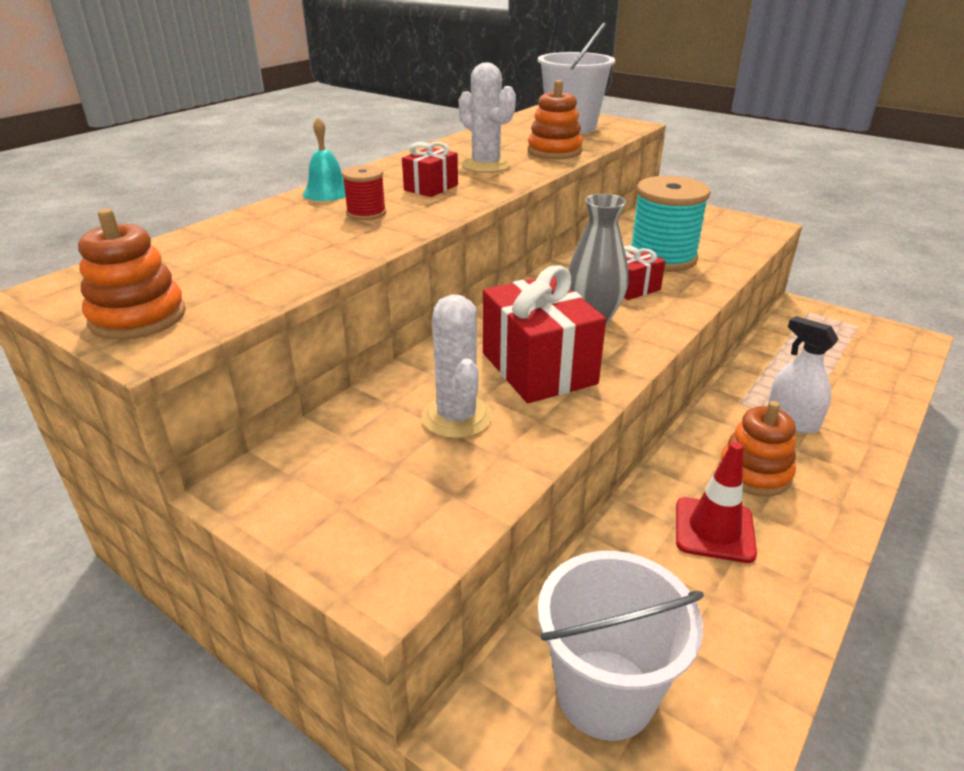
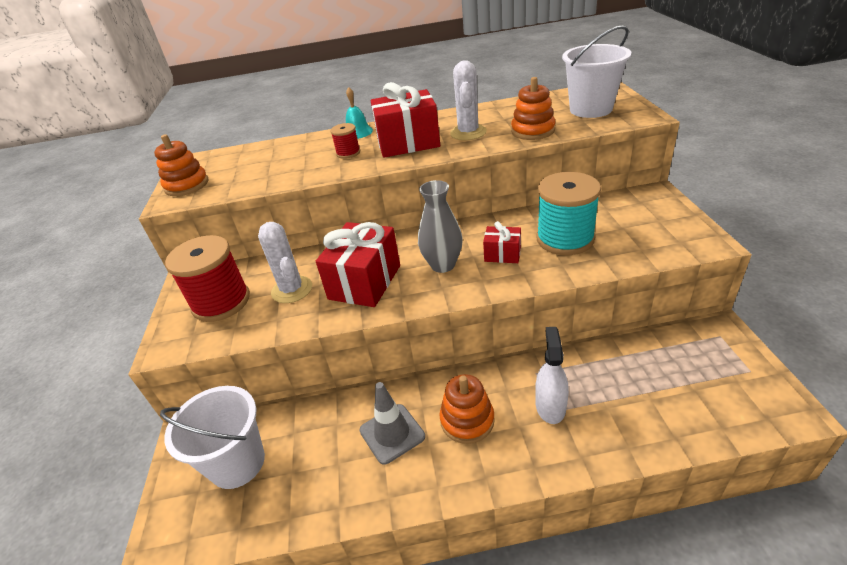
camera: 50 degrees right, 5 degrees up
red gift [402,142,458,197] -> red gift [371,82,440,158], size x1.92
white cactus [422,294,493,439] -> white cactus turned 60 degrees counterclockwise [258,222,312,303]
red traffic cone [676,442,757,563] -> grey traffic cone [359,382,425,465]
none -> red spool [165,235,250,322]

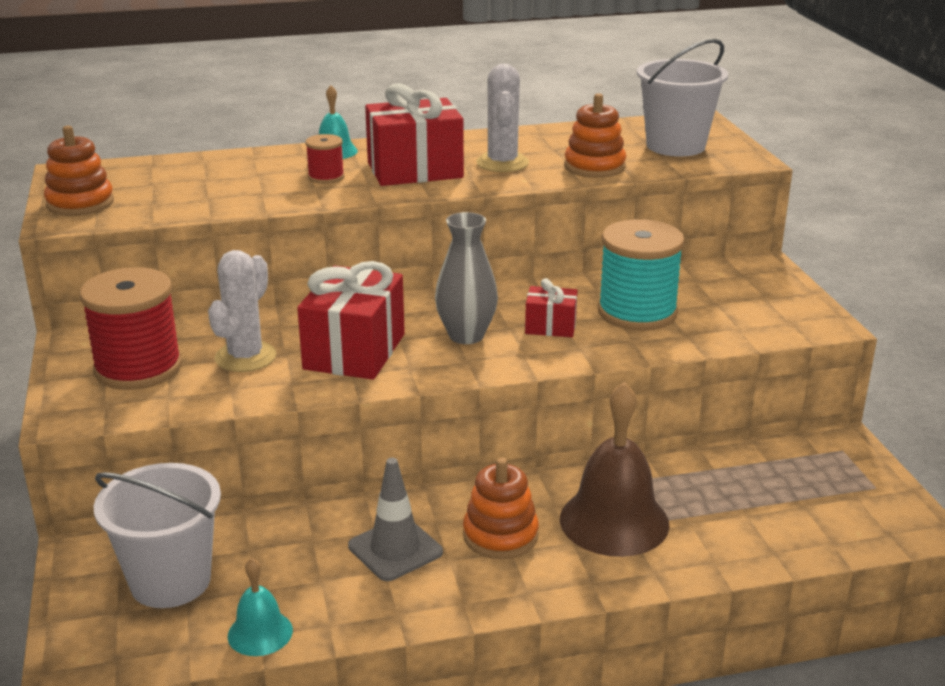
camera: 10 degrees left, 10 degrees down
white cactus [258,222,312,303] -> white cactus turned 60 degrees clockwise [208,250,276,372]
white spray bottle [535,327,569,424] -> brown bell [560,382,669,557]
none -> turquoise bell [228,558,293,656]

